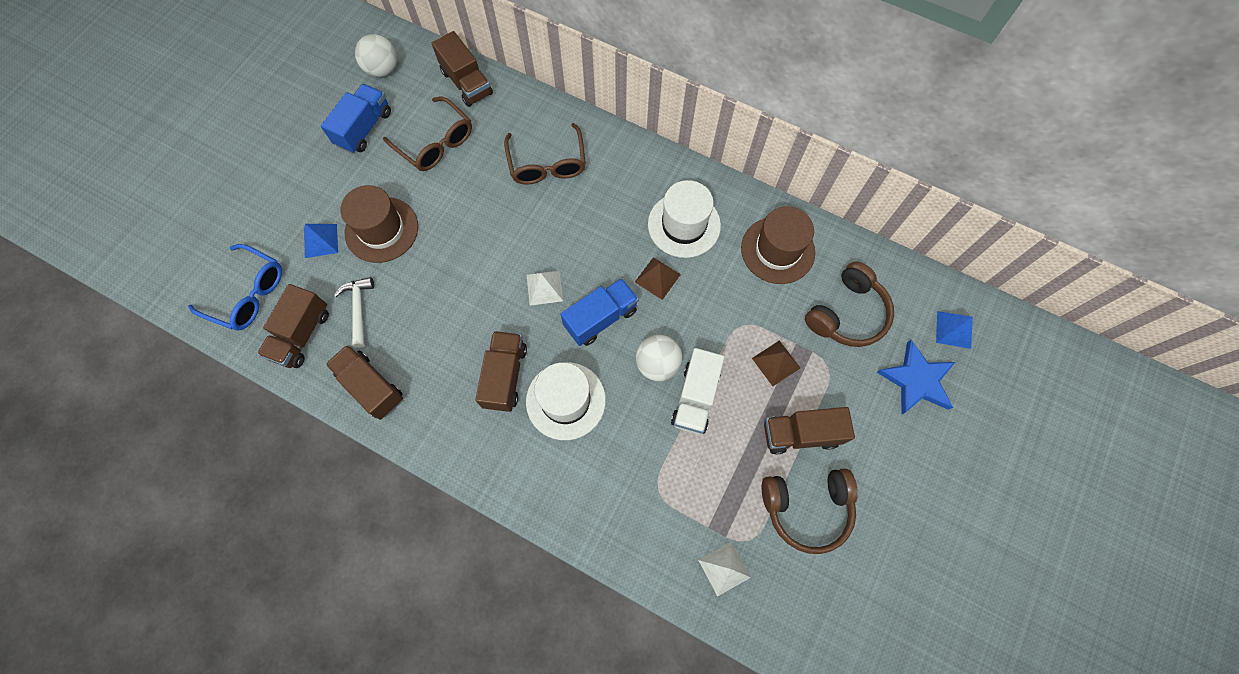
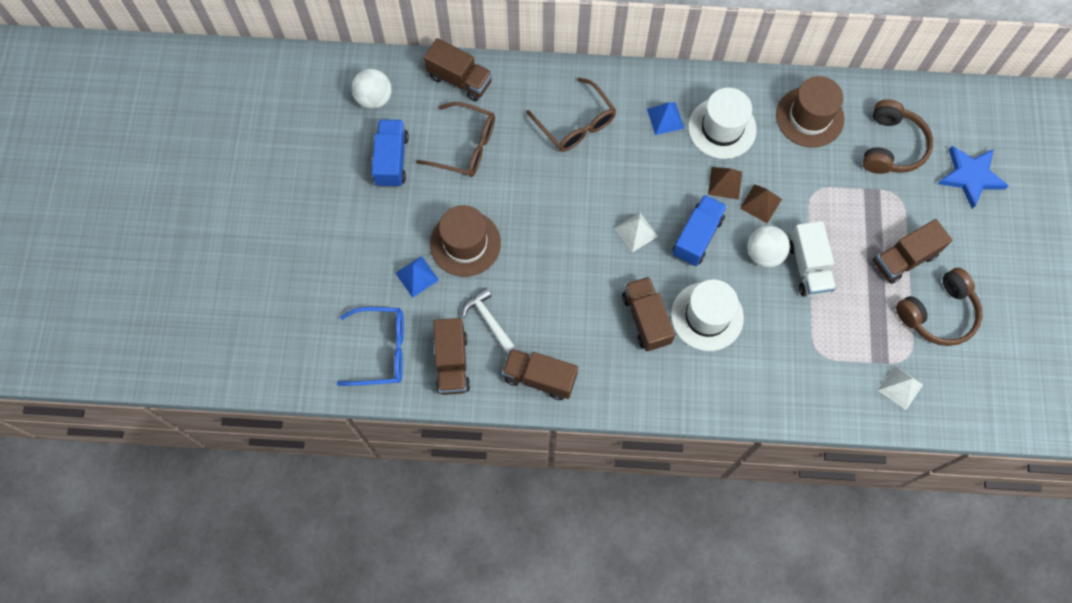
camera: 25 degrees left, 0 degrees up
brown pyramid [752,340,800,386] -> brown pyramid moved to [740,184,782,224]
blue pyramid [936,311,973,349] -> blue pyramid moved to [647,102,684,135]

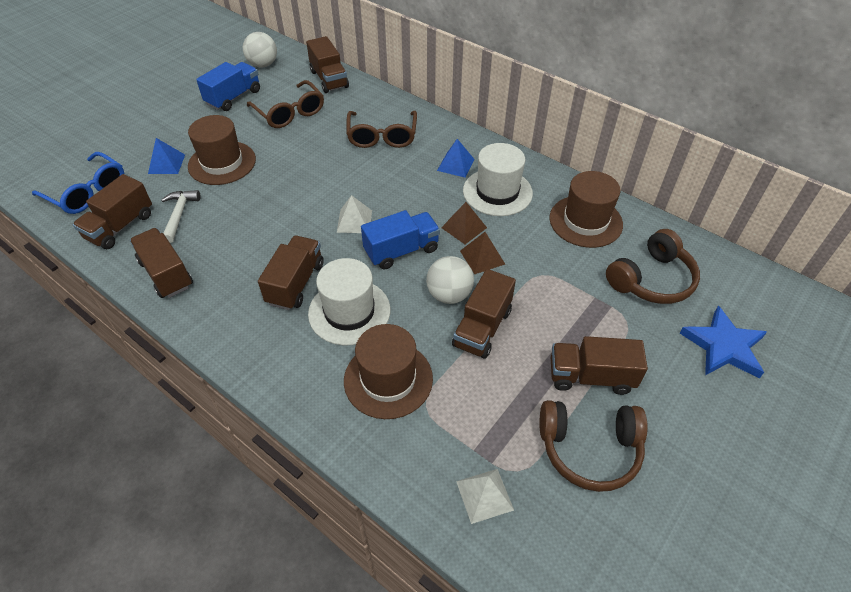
camera: 35 degrees right, 20 degrees down
white truck [790,221,836,297] -> brown truck [452,269,516,359]
none -> brown hat [344,324,433,419]

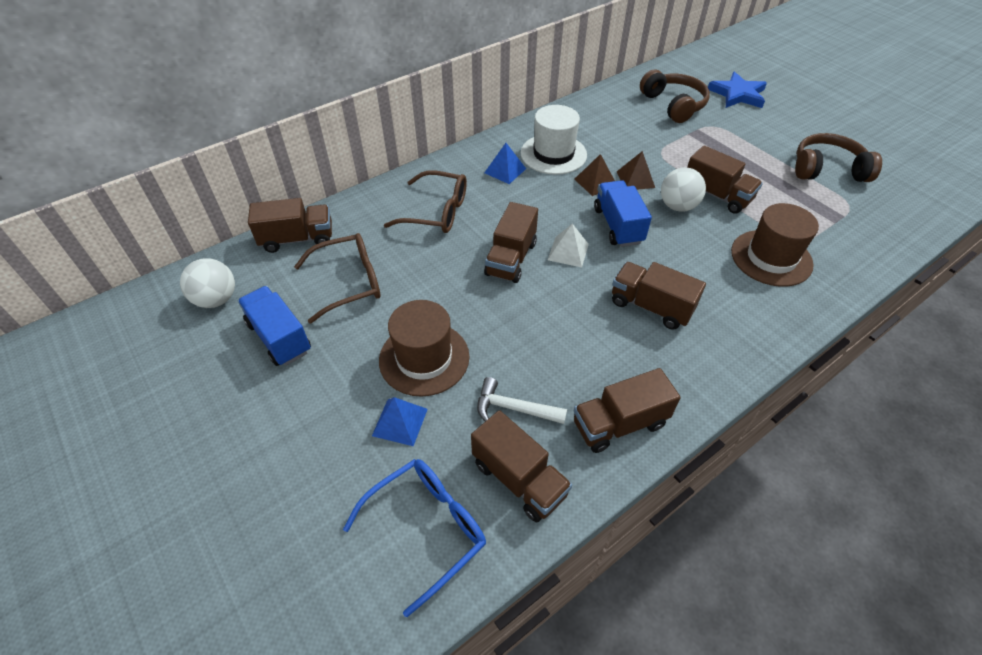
camera: 75 degrees left, 0 degrees up
white hat [308,258,390,345] -> none
white pyramid [456,469,514,524] -> none
brown headphones [539,400,648,492] -> brown headphones turned 105 degrees counterclockwise [795,133,882,182]
brown hat [549,171,623,248] -> none
brown truck [551,336,648,395] -> brown truck moved to [484,202,538,283]

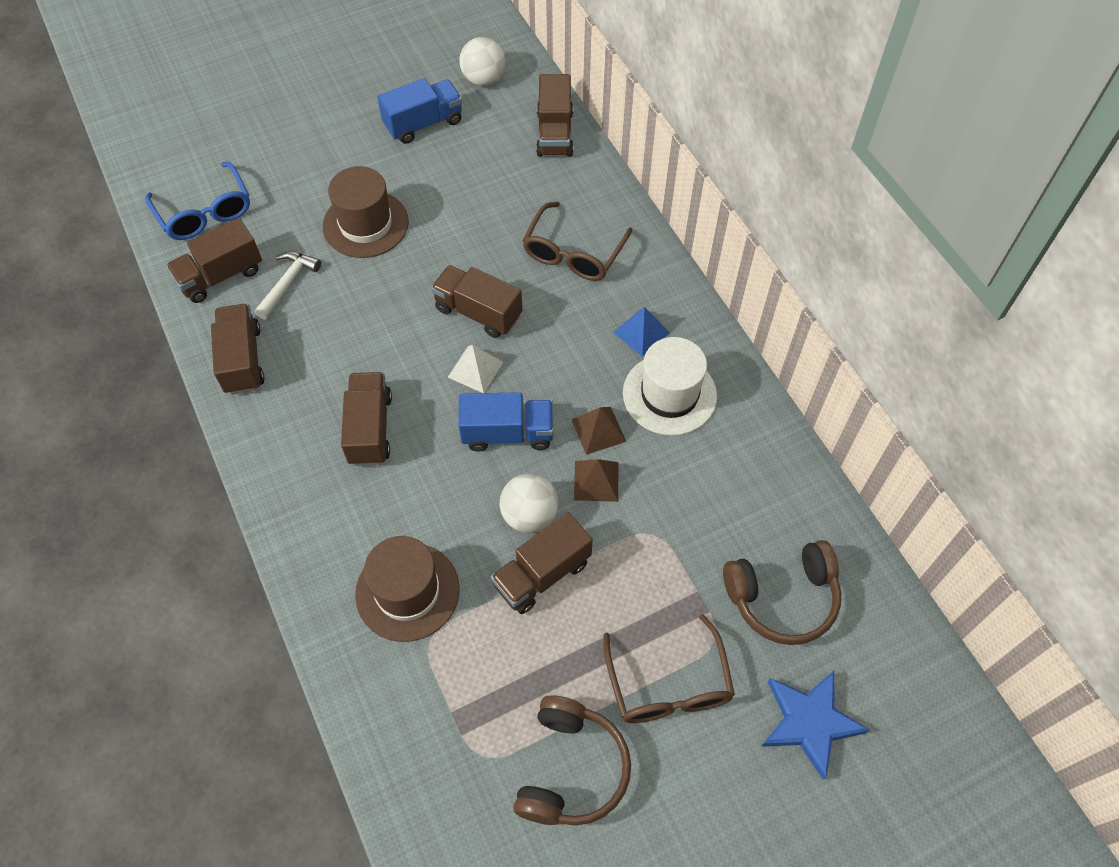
camera: 100 degrees right, 10 degrees up
brown glasses [294,233,381,324] -> brown glasses moved to [603,614,735,723]
blue pyramid [372,397,428,446] -> none
brown truck [612,262,706,330] -> brown truck turned 45 degrees counterclockwise [341,372,392,466]

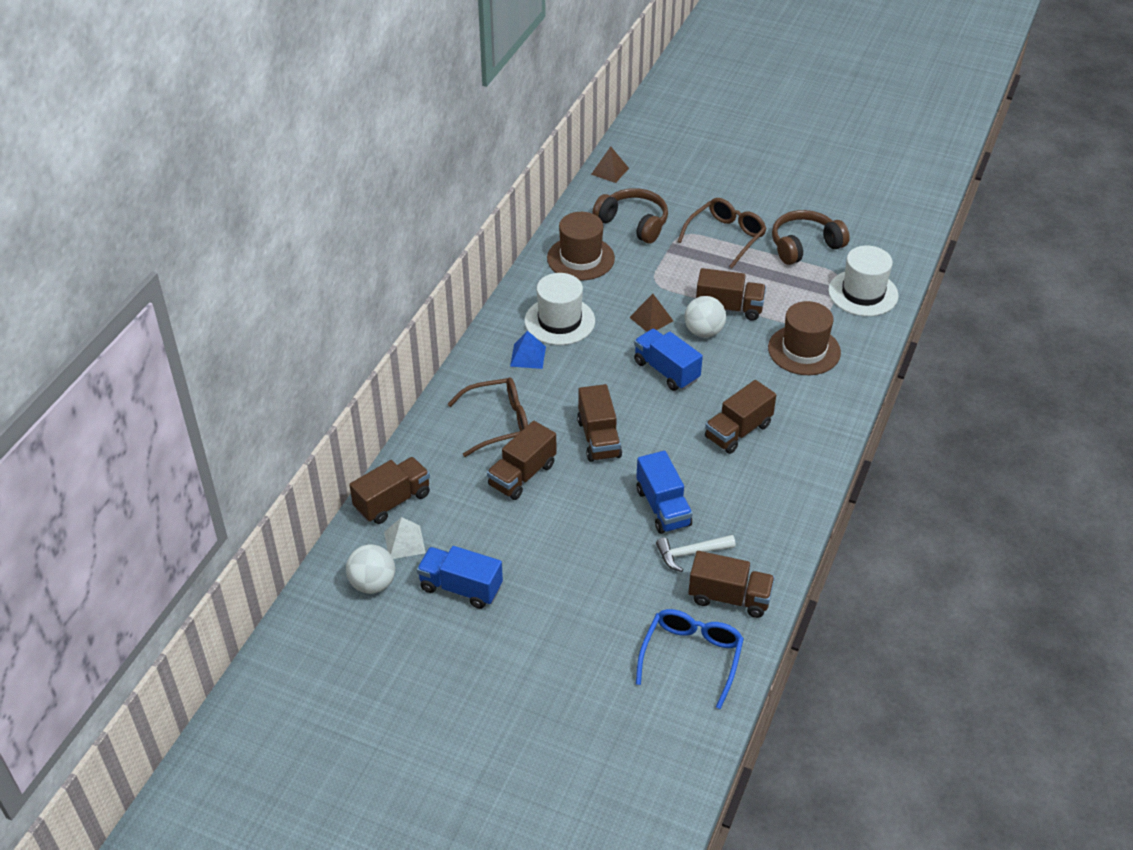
camera: 130 degrees left, 15 degrees down
brown truck [211,304,265,395] -> brown truck moved to [487,421,556,500]
brown hat [323,166,409,258] -> brown hat moved to [547,212,615,280]
white pyramid [448,345,503,393] -> white pyramid moved to [384,517,426,559]
brown pyramid [571,407,626,455] -> brown pyramid moved to [591,146,629,183]
blue star [761,671,870,780] -> none
none -> blue truck [636,451,693,534]
none -> white hat [828,246,899,316]

